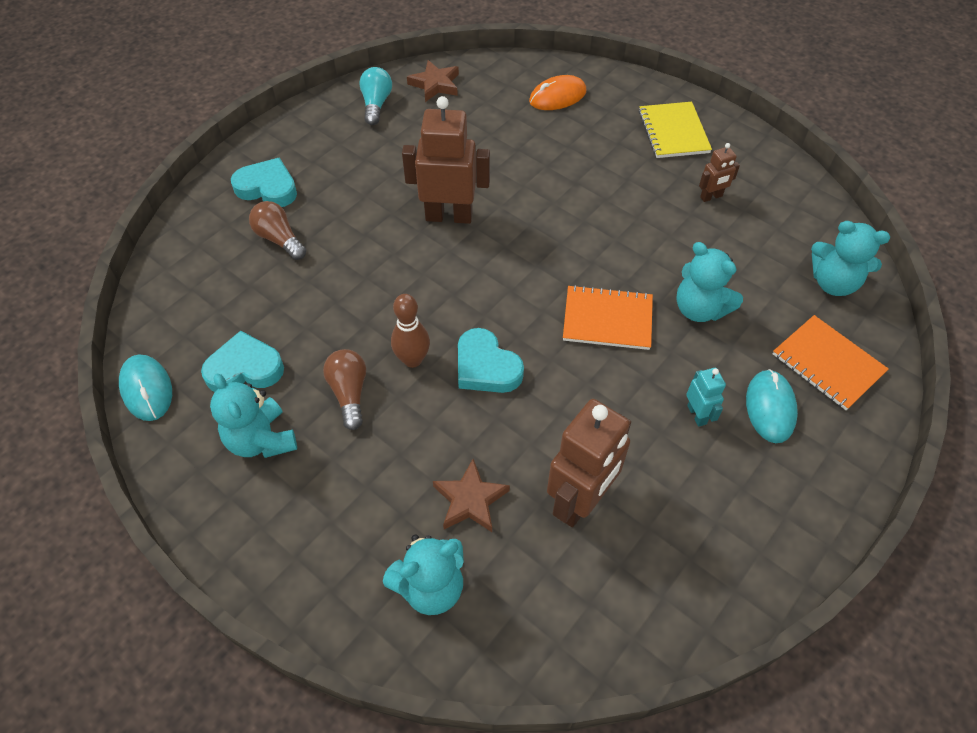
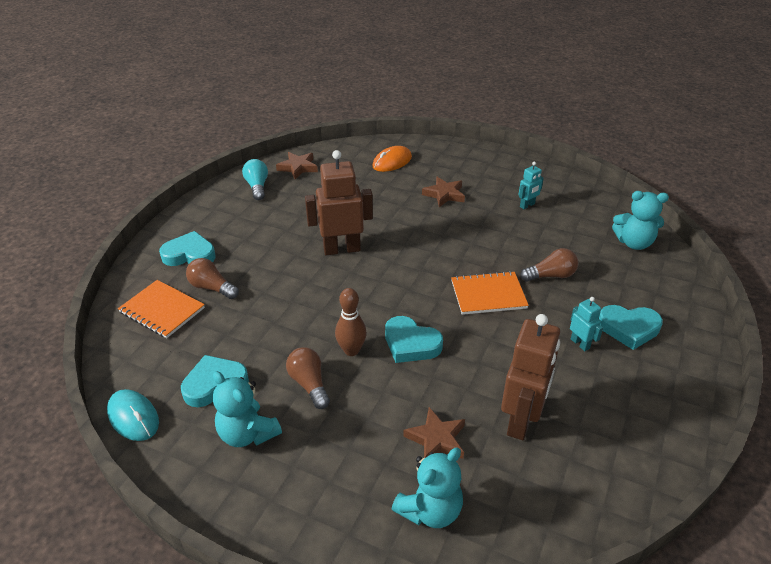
camera: 15 degrees left, 15 degrees down
yellow notebook [639,102,712,158] -> none
turquoise teddy bear [676,242,743,322] -> brown light bulb [520,248,578,282]
brown robot [699,143,740,202] -> turquoise robot [519,162,544,209]
turquoise mouse [746,369,798,443] -> turquoise heart [598,305,663,350]
orange notebook [773,315,888,410] -> orange notebook moved to [118,280,205,338]
none -> brown star [422,177,465,207]

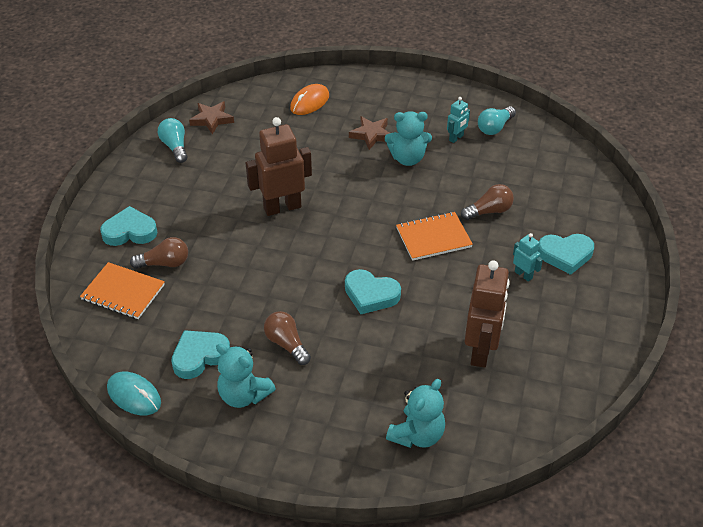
camera: 10 degrees left, 5 degrees up
brown light bulb [186,258,239,299] -> brown light bulb turned 150 degrees clockwise [130,237,188,269]
brown bowling pin [335,288,367,356] -> none
brown star [403,407,465,459] -> none
turquoise teddy bear [612,191,669,250] -> turquoise teddy bear moved to [385,111,432,166]
none -> turquoise light bulb [478,106,516,135]

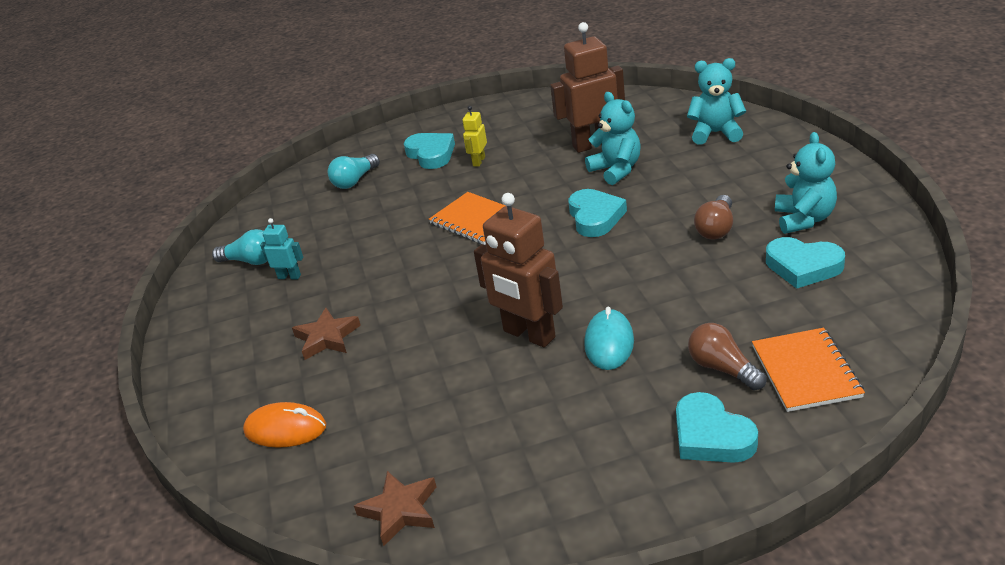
camera: 115 degrees left, 10 degrees down
turquoise mouse [107,372,161,415] -> turquoise mouse moved to [584,307,634,370]
turquoise light bulb [158,118,188,163] -> turquoise light bulb moved to [328,154,380,189]
turquoise teddy bear [385,111,432,166] -> turquoise teddy bear moved to [585,92,641,185]
brown light bulb [461,184,514,220] -> none
turquoise robot [513,233,543,282] -> yellow robot [462,106,487,167]

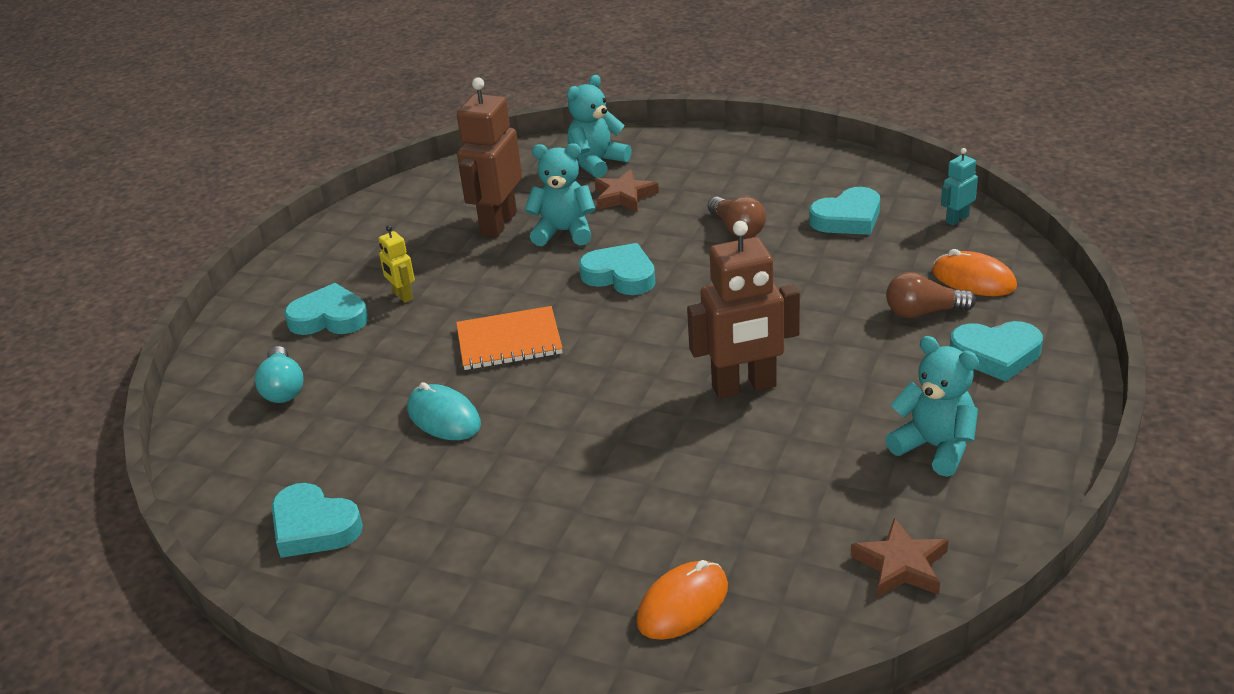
camera: 55 degrees left, 0 degrees up
turquoise light bulb [212,229,268,265] -> turquoise heart [272,483,363,558]
turquoise robot [260,218,303,279] -> turquoise robot moved to [941,148,978,226]
brown star [292,308,361,360] -> brown star moved to [594,169,659,212]
turquoise mouse [584,307,634,370] -> turquoise mouse moved to [407,382,481,440]
orange notebook [752,328,865,412] -> orange mouse [932,249,1017,296]
turquoise teddy bear [775,132,837,234] -> turquoise teddy bear moved to [885,336,979,477]

